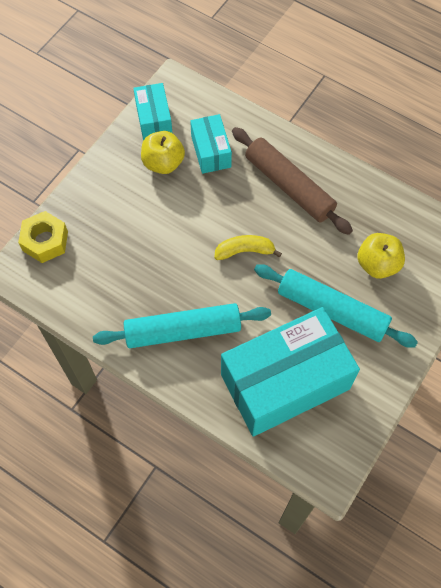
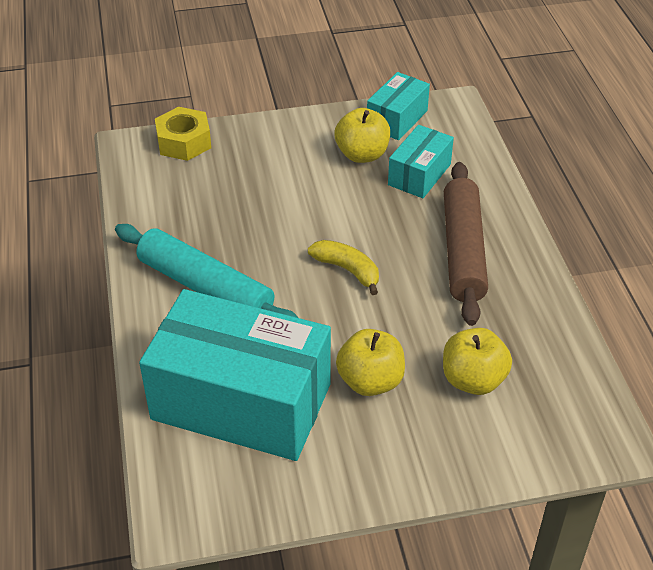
camera: 45 degrees right, 20 degrees down
turquoise rolling pin [254,264,418,348] -> yellow apple [336,329,405,396]

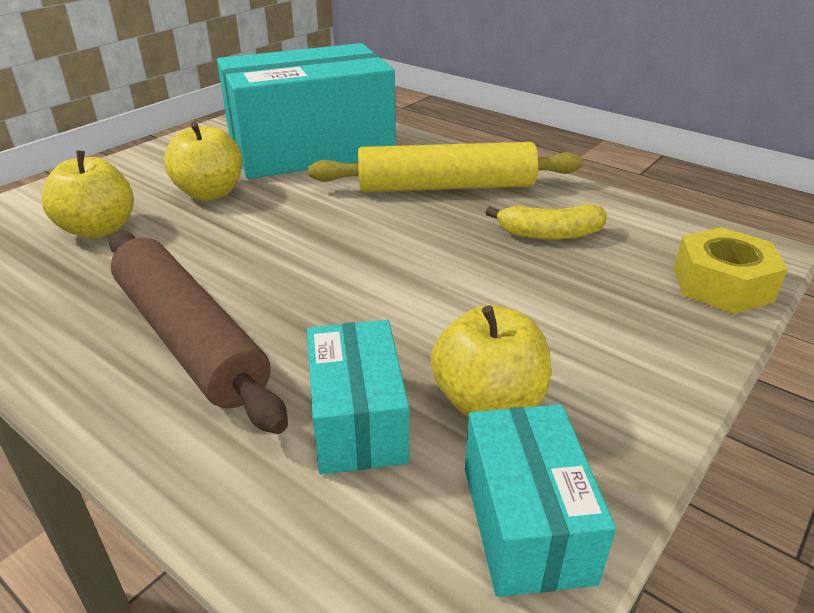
camera: 140 degrees right, 10 degrees down
turquoise rolling pin [115,224,298,318] -> yellow rolling pin [308,142,583,192]
yellow banana [308,240,379,295] -> yellow banana moved to [485,204,607,240]

